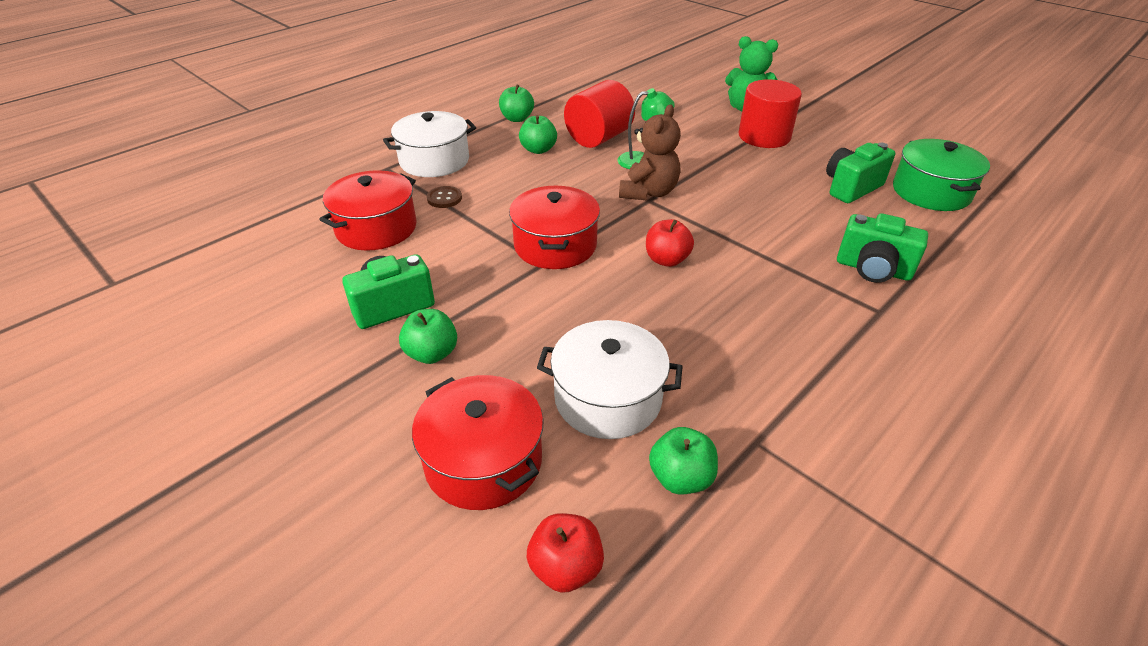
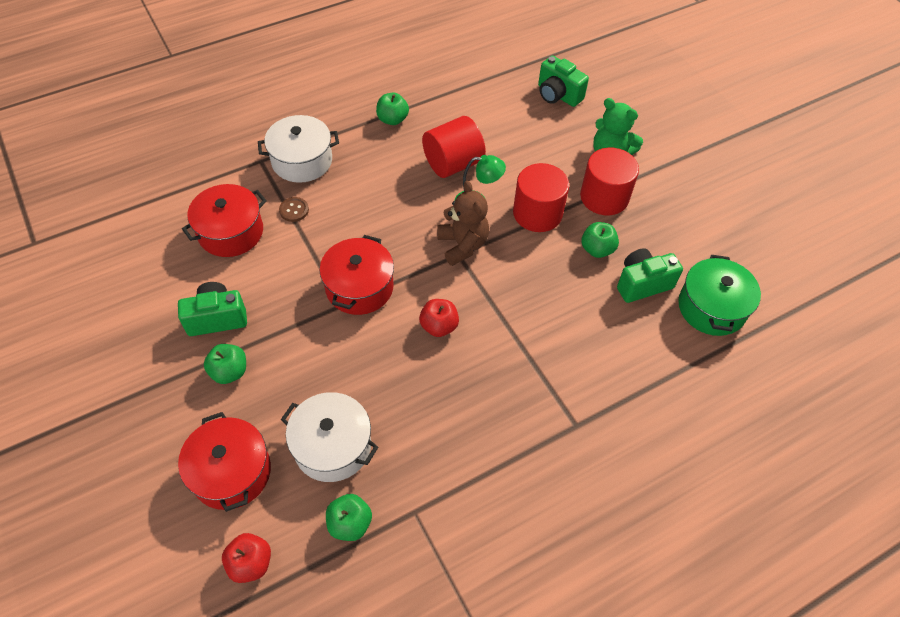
camera: 15 degrees right, 15 degrees up
green apple [519,115,557,154] -> green apple moved to [582,222,619,258]
brown teddy bear [619,104,681,200] -> brown teddy bear turned 60 degrees counterclockwise [437,181,489,266]
green camera [837,213,928,283] -> green camera moved to [538,56,589,107]
none -> red cylinder [513,163,569,232]

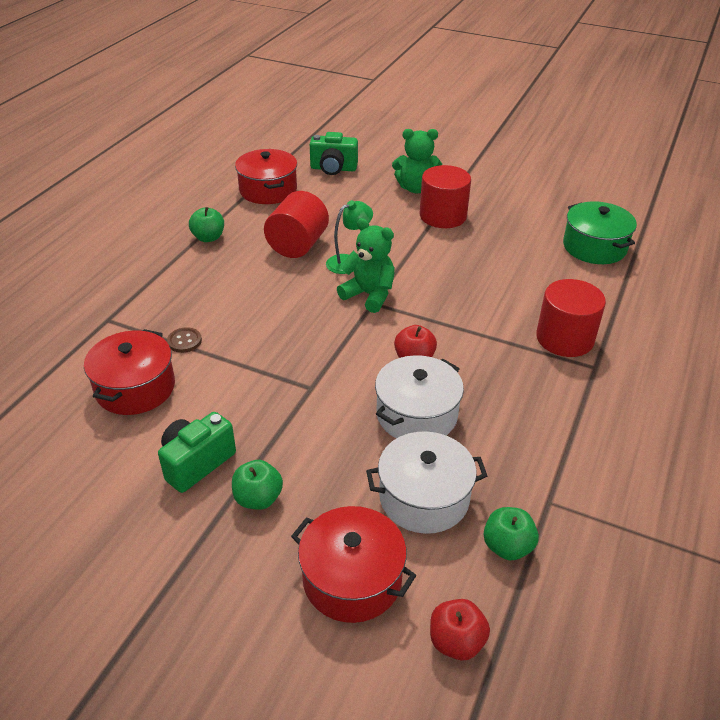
camera: 35 degrees left, 15 degrees down
white pot [258,115,339,183] -> white pot moved to [375,355,464,439]
red pot [320,235,394,315] -> red pot moved to [235,149,297,204]
brown teddy bear [437,181,489,266] -> green teddy bear [337,218,395,313]
red cylinder [513,163,569,232] -> red cylinder moved to [536,279,606,357]
green apple [582,222,619,258] -> none
green camera [617,248,683,303] -> none

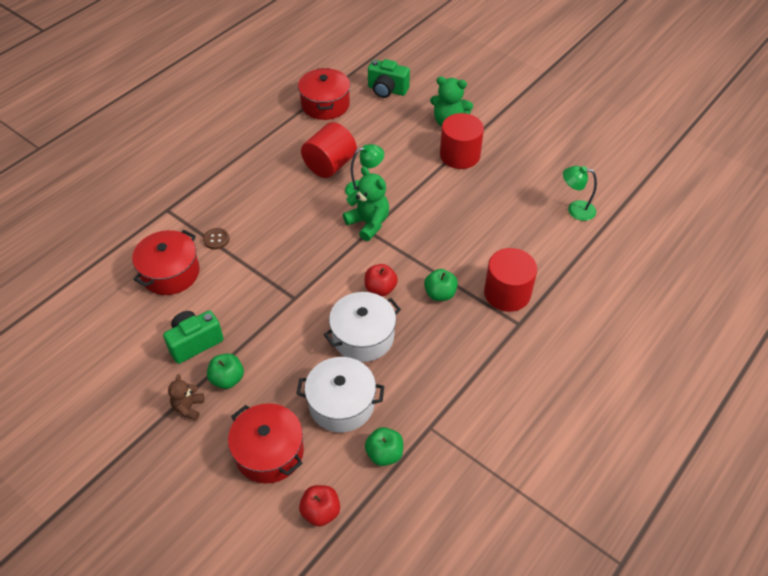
camera: 15 degrees right, 10 degrees up
green apple [189,207,224,242] -> green apple moved to [424,269,458,301]
green pot [563,201,637,264] -> green lamp [563,166,597,221]
none -> brown teddy bear [168,374,204,421]

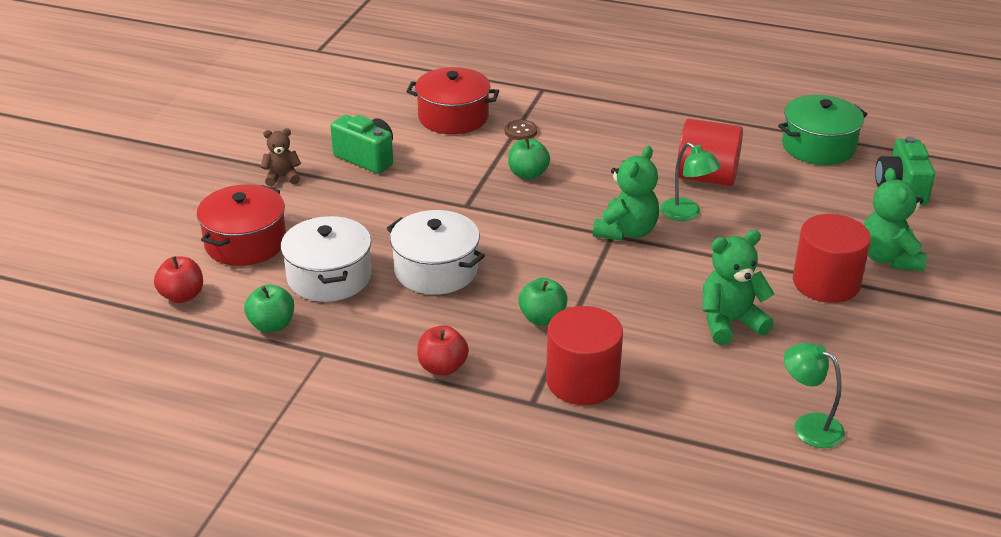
camera: 70 degrees right, 15 degrees down
green apple [207,354,244,389] -> green apple moved to [508,138,550,180]
red pot [298,68,350,120] -> green pot [778,95,868,165]
red apple [365,264,398,296] -> red apple moved to [417,325,469,376]
green lamp [563,166,597,221] -> green lamp turned 45 degrees counterclockwise [784,343,845,448]
none -> green teddy bear [703,230,775,345]

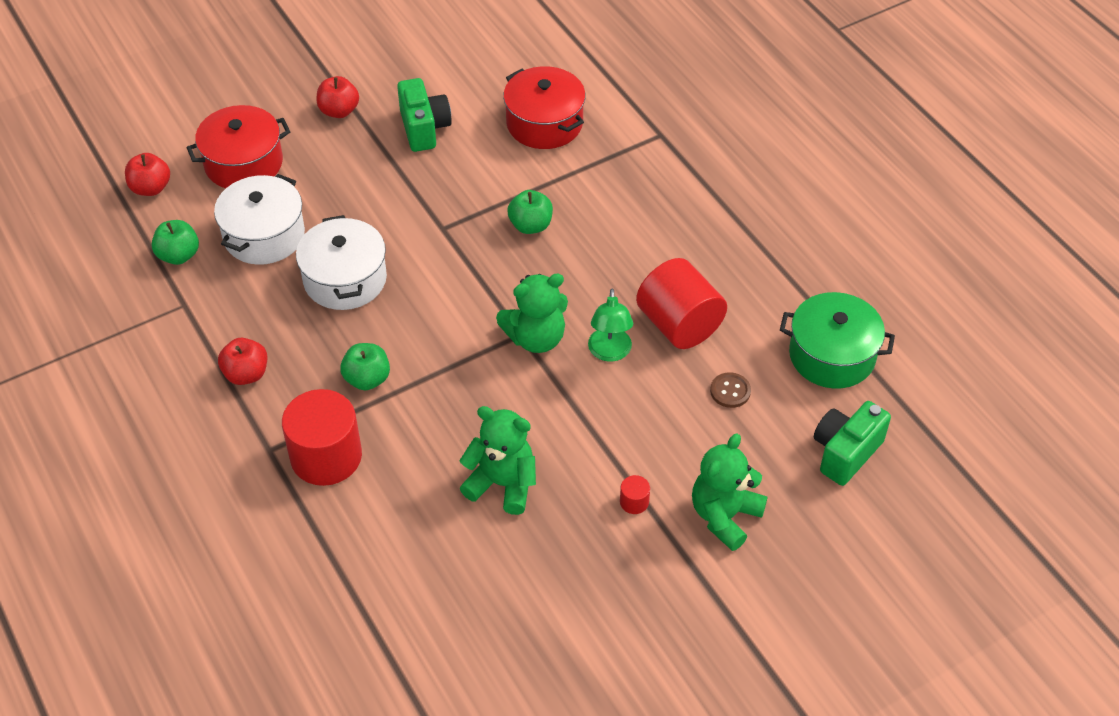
camera: 40 degrees right, 15 degrees up
brown teddy bear [261,128,301,186] -> red apple [317,76,359,118]
brown button [504,120,537,140] -> brown button moved to [710,372,751,408]
green lamp [784,343,845,448] -> none
red cylinder [793,214,871,303] -> red cylinder [620,475,650,514], size x0.40

